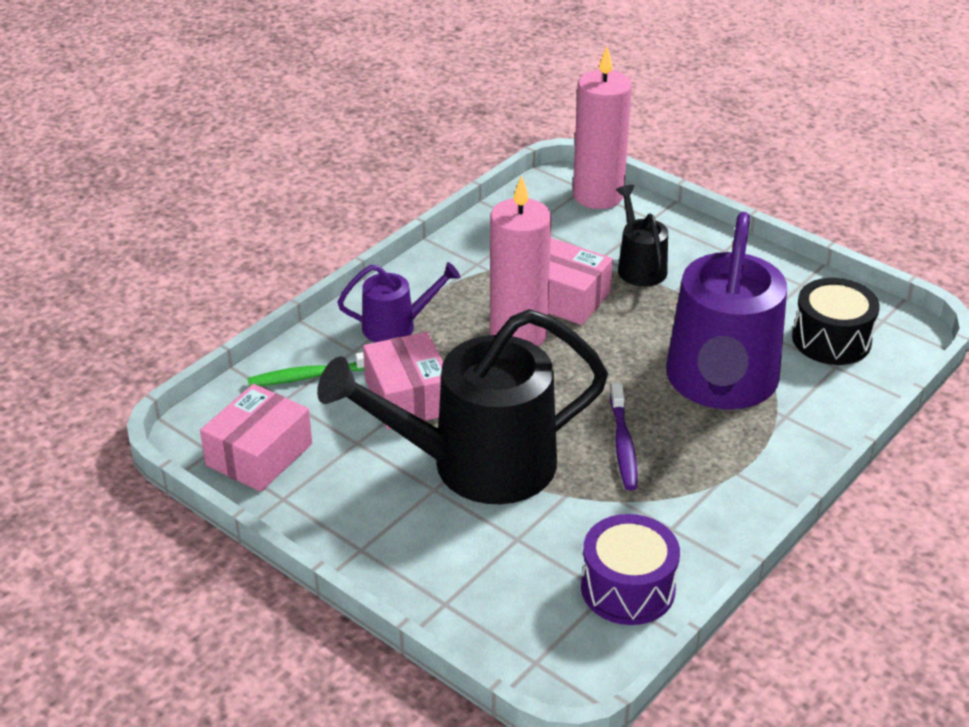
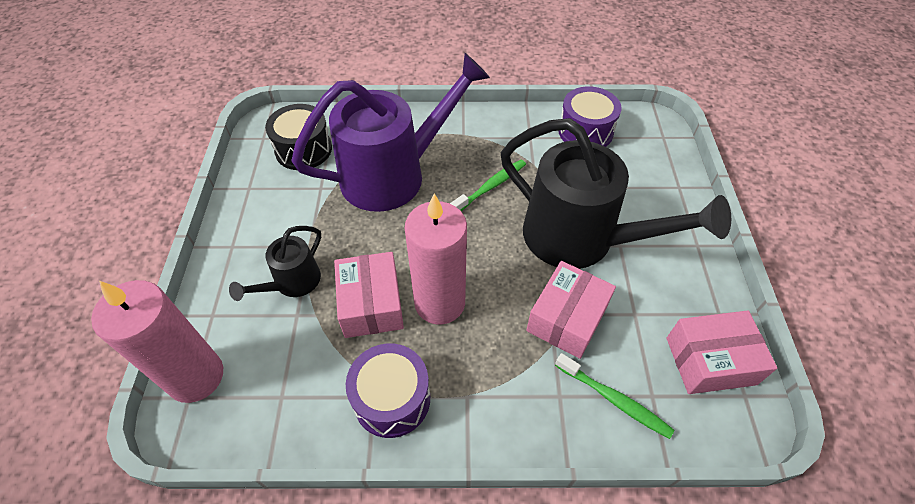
camera: 130 degrees left, 15 degrees up
purple watering can [338,262,460,342] -> none
purple toothbrush [610,383,637,491] -> green toothbrush [450,160,526,211]
none -> purple drum [346,343,430,438]

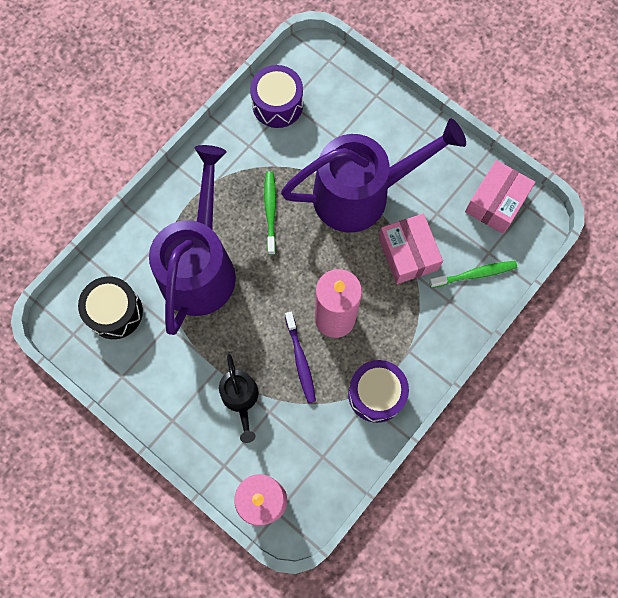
camera: 50 degrees left, 20 degrees up
pink box [334,252,404,338] -> purple toothbrush [285,312,316,403]
black watering can [501,118,731,269] -> purple watering can [281,118,466,233]

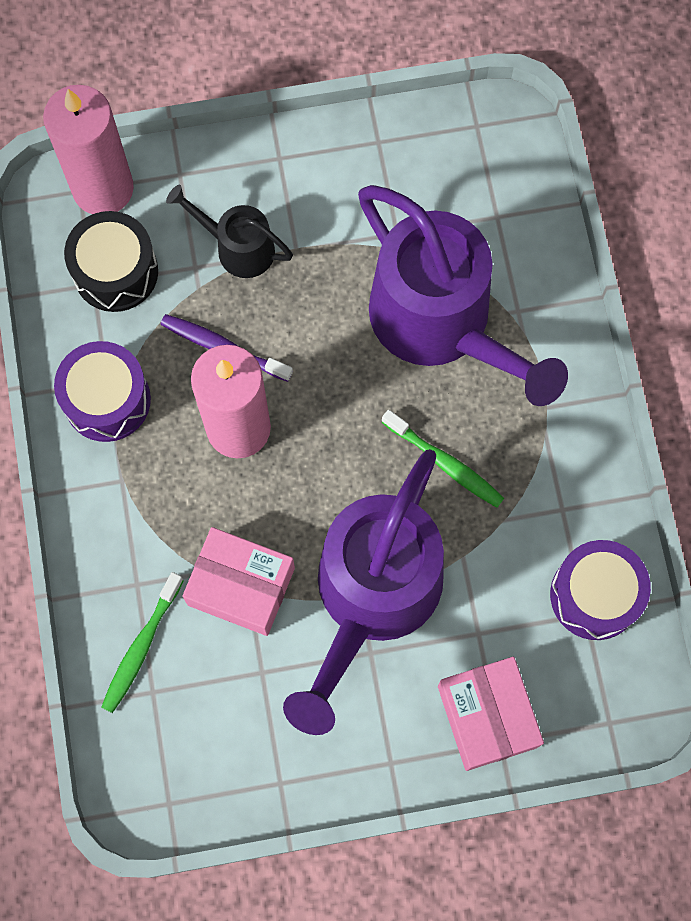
camera: 130 degrees right, 0 degrees up
black drum [78,276,143,339] -> black drum moved to [64,211,158,312]
pink box [465,160,536,234] -> pink box moved to [438,657,544,771]

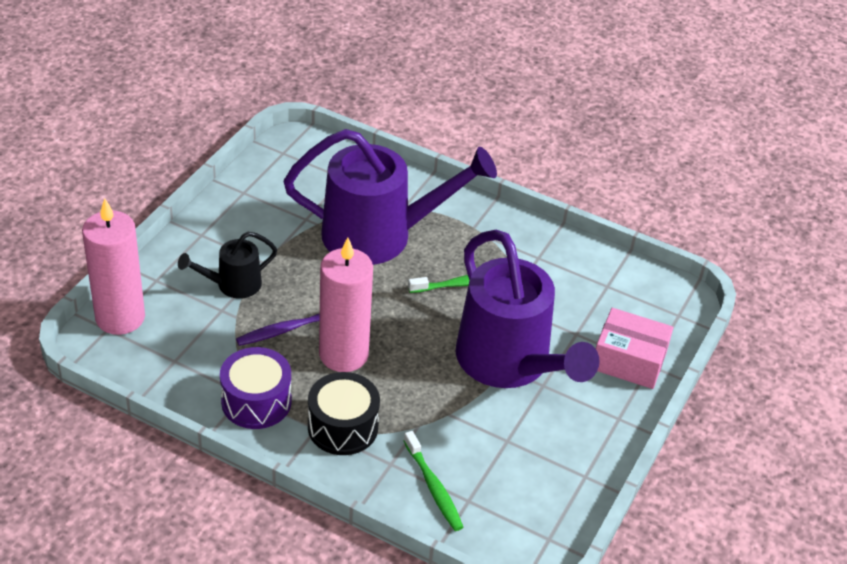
camera: 55 degrees left, 30 degrees down
black drum [64,211,158,312] -> black drum moved to [308,372,380,455]
pink box [182,527,295,636] -> none
purple drum [550,540,651,640] -> none

